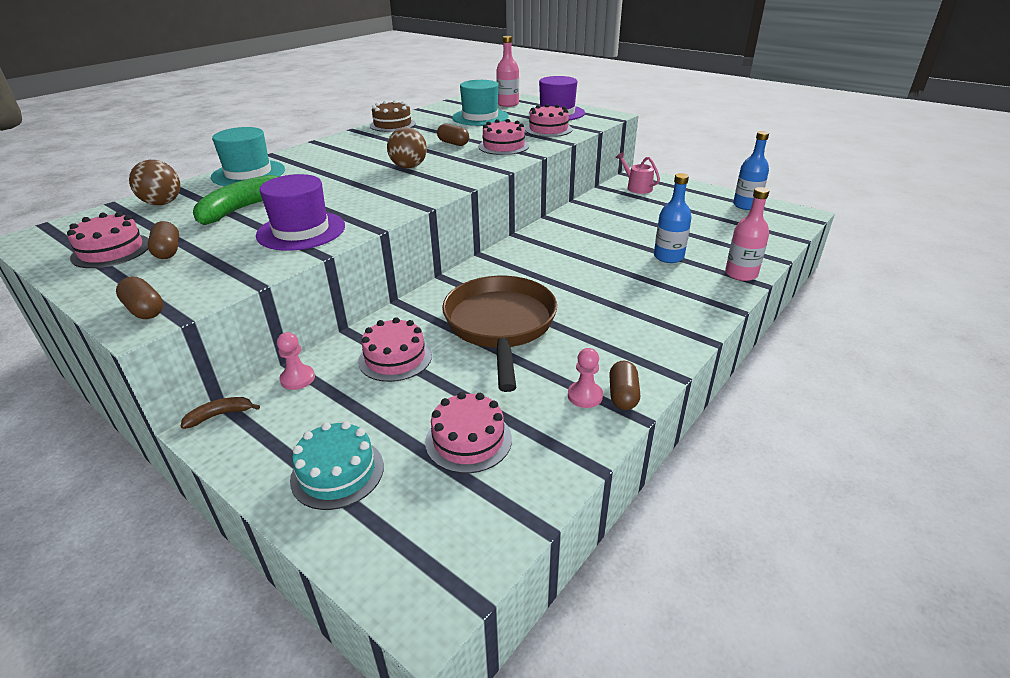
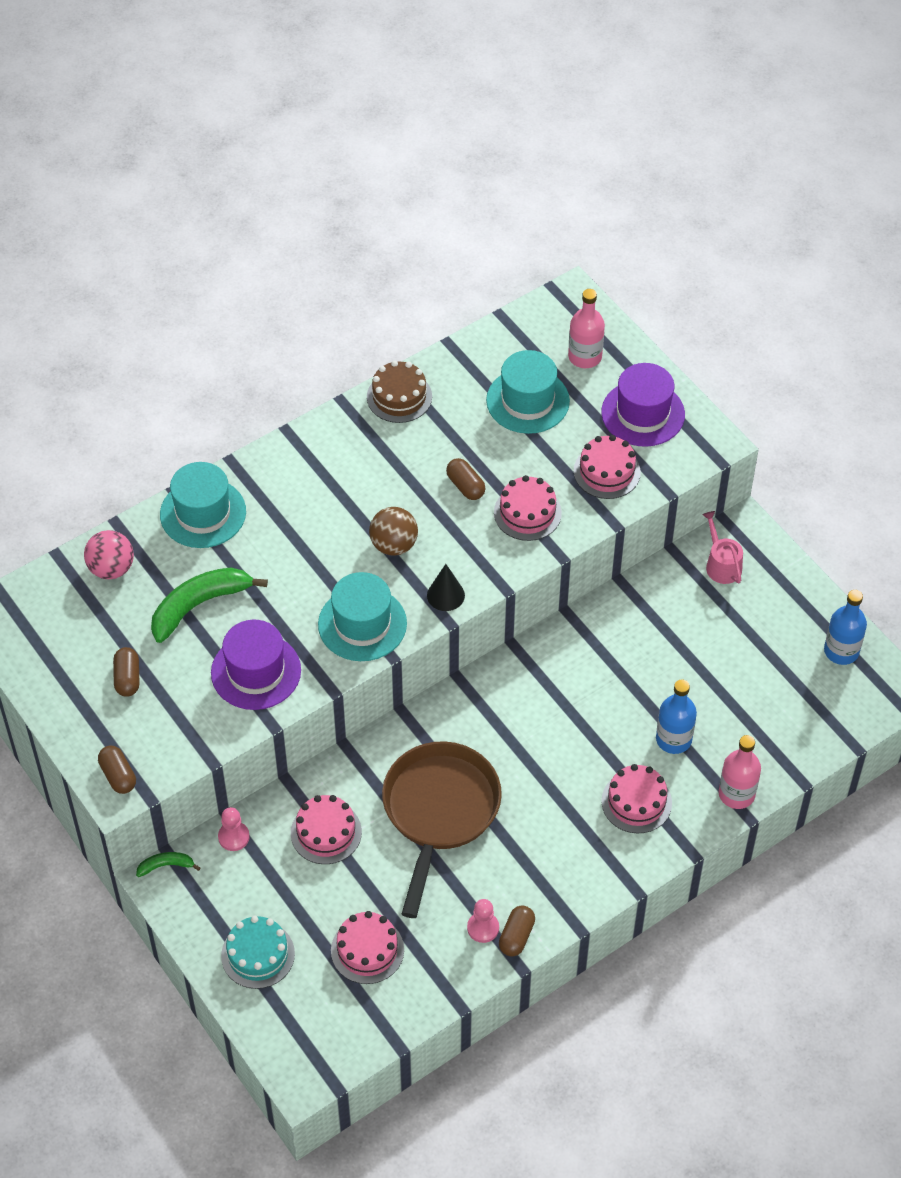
camera: 15 degrees right, 20 degrees up
pink cake [67,212,149,268] -> pink cake moved to [601,764,672,833]
brown ball [129,160,180,205] -> pink ball [84,530,134,579]
brown banana [181,397,260,429] -> green banana [136,852,201,877]
none -> turquoise hat [318,572,407,661]
none -> black cone [427,564,465,611]

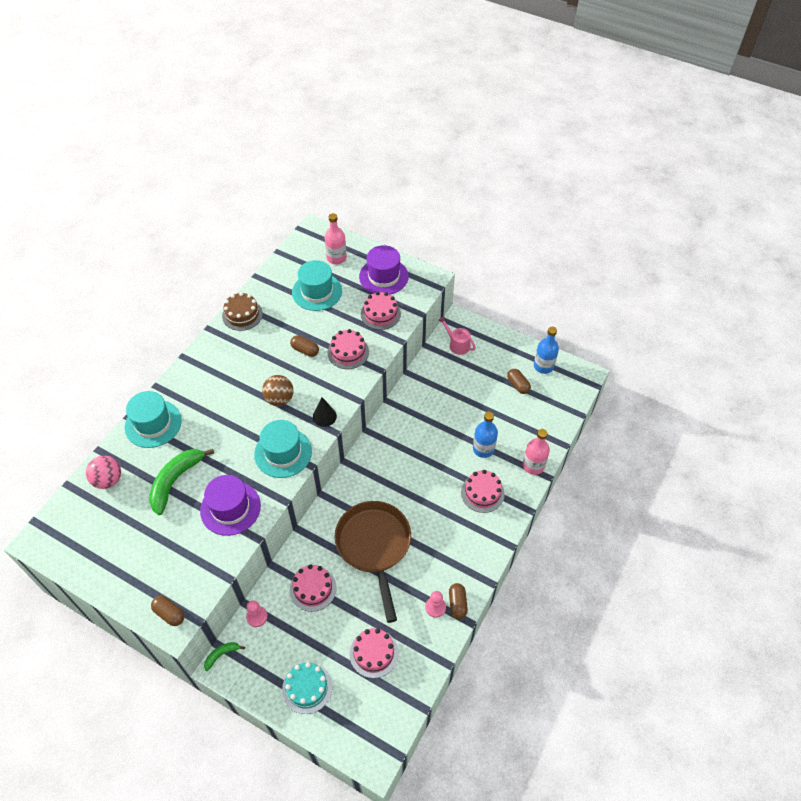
camera: 25 degrees left, 0 degrees up
brown capsule [113,647,140,697] -> brown capsule moved to [507,369,531,394]

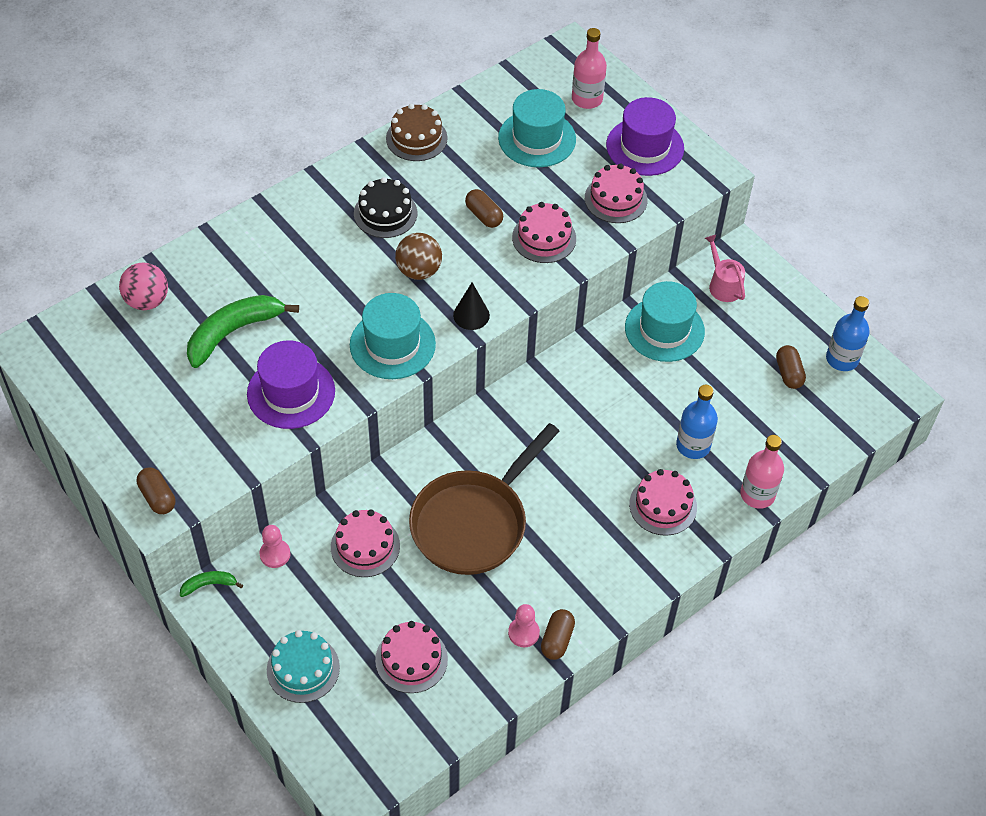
camera: 20 degrees right, 0 degrees up
turquoise hat [125,391,182,448] -> turquoise hat moved to [625,281,705,362]
brown pan [335,501,411,623] -> brown pan turned 150 degrees counterclockwise [409,423,560,575]
none -> black cake [354,177,417,238]

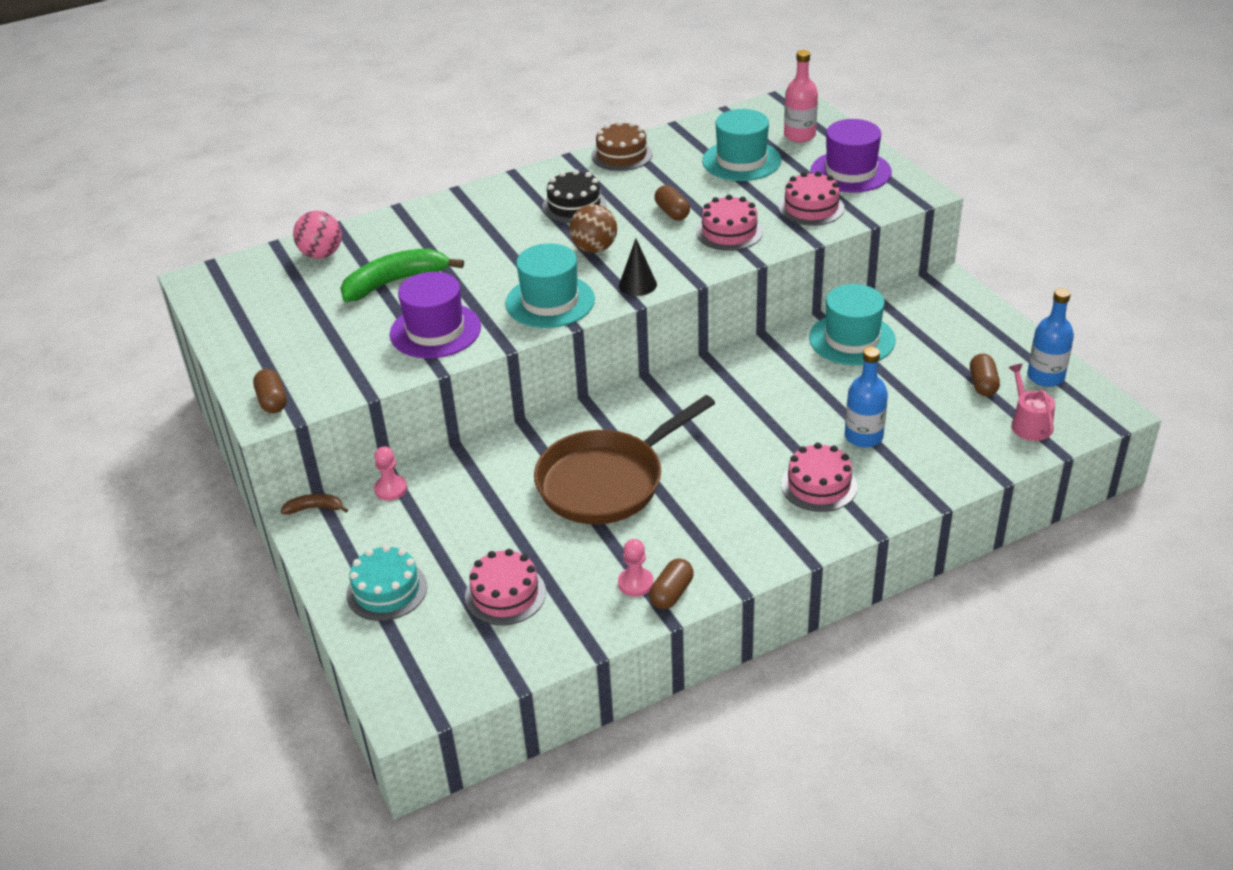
camera: 15 degrees right, 15 degrees down
green banana [180,571,243,597] -> brown banana [281,494,348,514]
pink cake [331,509,400,577] -> none
pink watering can [705,235,745,302] -> pink watering can moved to [1008,364,1055,441]
pink bottle [740,435,784,509] -> none

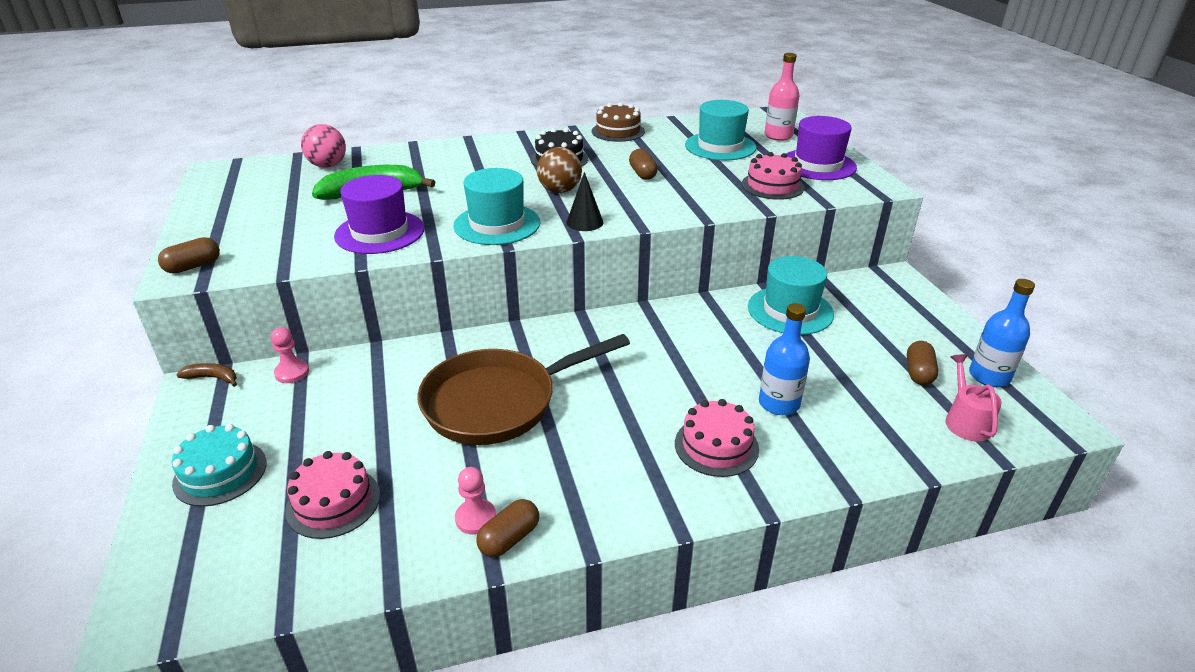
camera: 10 degrees right, 5 degrees down
brown capsule [253,369,287,413] -> brown capsule turned 60 degrees clockwise [158,237,220,274]
pink cake [696,195,763,251] -> none

